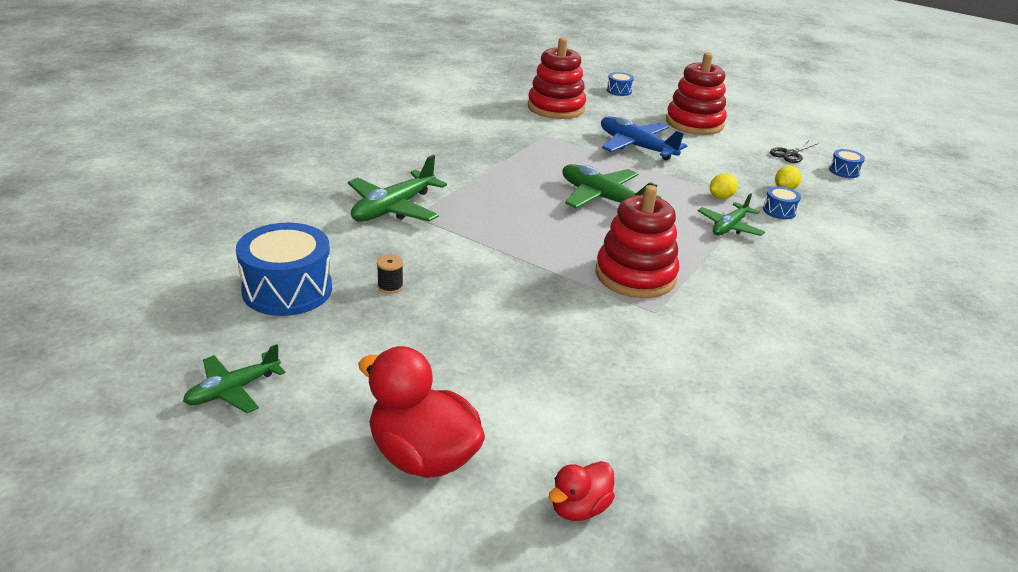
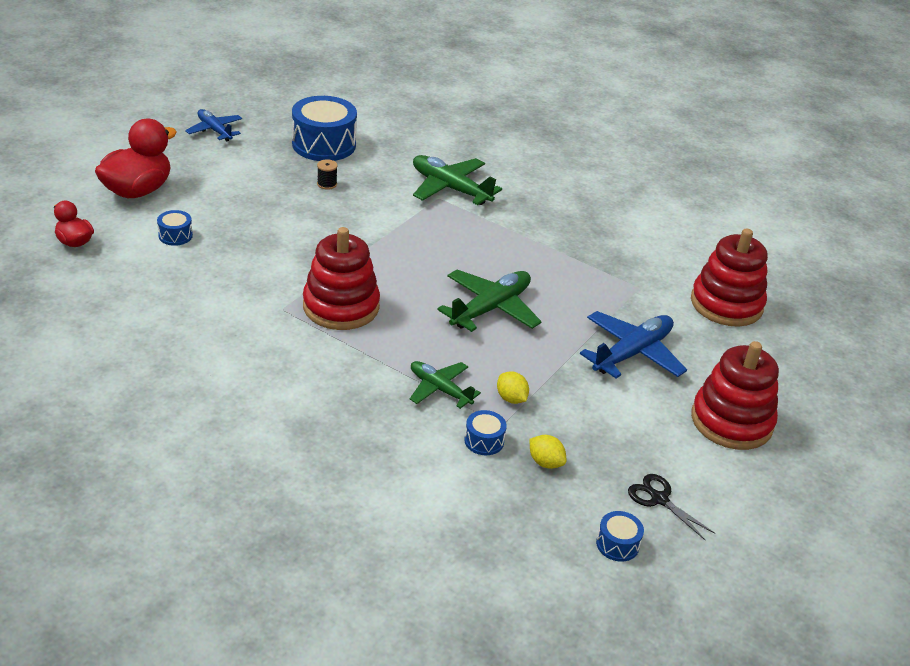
camera: 90 degrees right, 5 degrees up
green plane [183,344,285,413] -> blue plane [185,109,242,141]
blue drum [607,72,634,96] -> blue drum moved to [157,210,193,246]

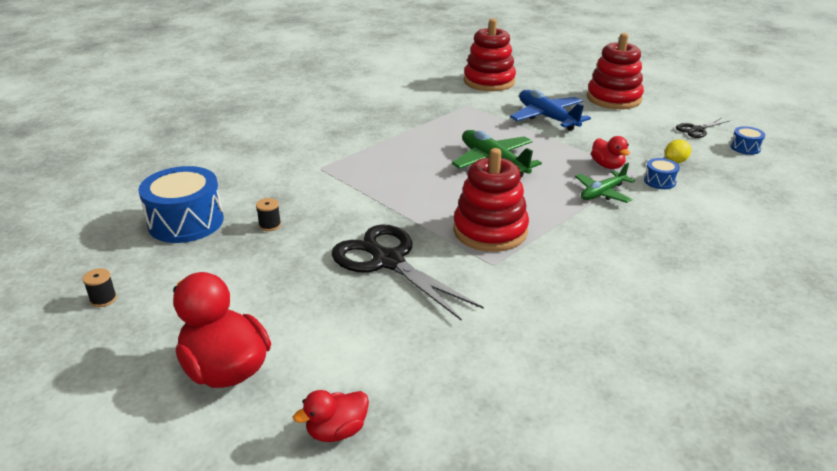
camera: 75 degrees left, 5 degrees down
blue drum [157,210,193,246] -> none
blue plane [185,109,242,141] -> black spool [82,268,117,307]
green plane [413,155,502,205] -> none
yellow lemon [497,371,529,404] -> red duck [591,136,630,169]
none -> black scissors [332,225,484,321]

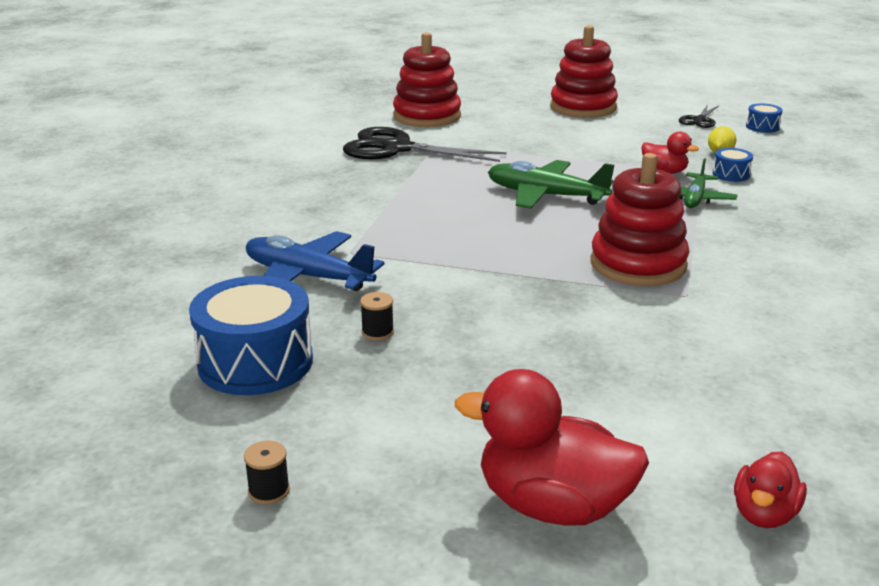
camera: 30 degrees left, 5 degrees down
black scissors [332,225,484,321] -> black scissors moved to [343,127,507,162]
blue plane [510,90,591,131] -> blue plane moved to [246,231,384,291]

